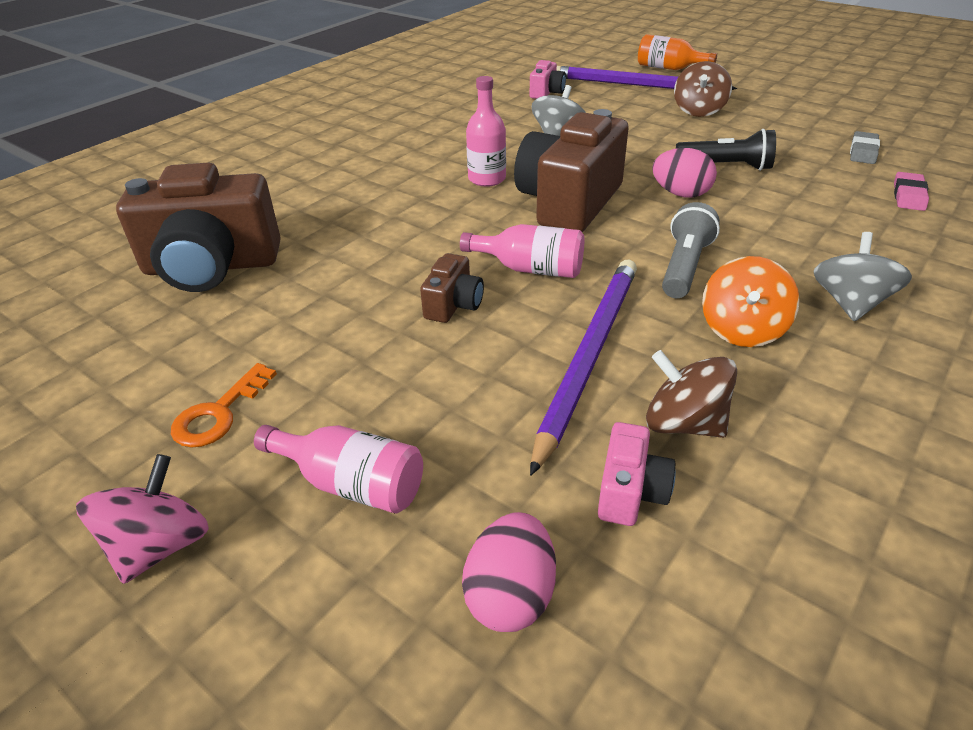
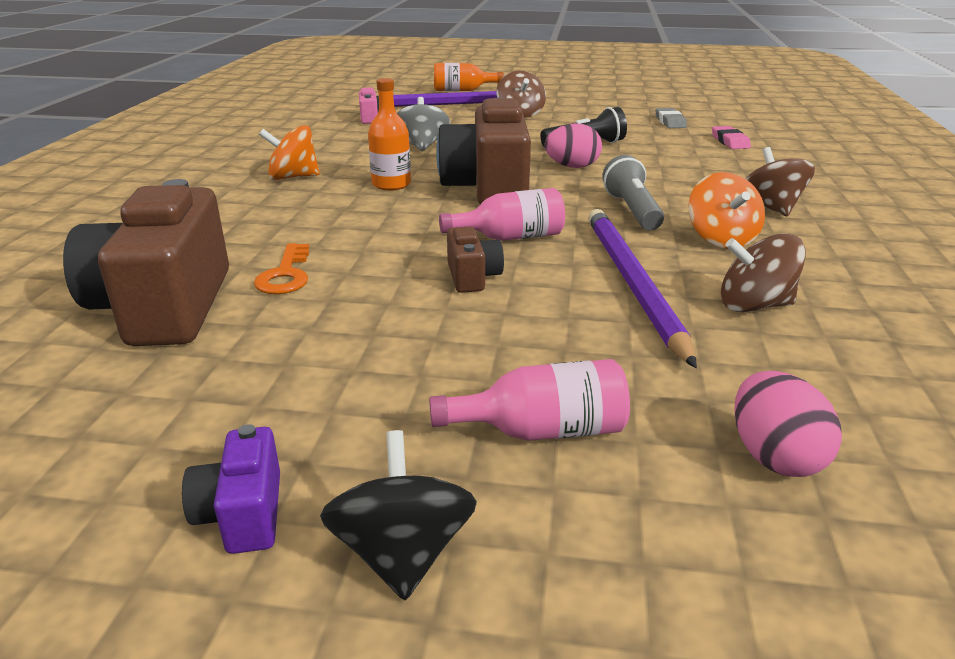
camera: 30 degrees left, 10 degrees down
pink spinning top [76,454,209,584] -> black spinning top [320,430,477,600]
brown camera [116,163,281,292] -> brown camera turned 120 degrees clockwise [63,179,229,346]
orange key [171,363,277,448] -> orange key moved to [254,243,309,294]
pink bottle [466,76,506,187] -> orange bottle [368,78,411,190]
pink camera [598,422,676,526] -> none
grey spinning top [813,232,912,321] -> brown spinning top [745,147,815,217]
none -> purple camera [182,424,280,554]
none -> orange spinning top [259,125,320,180]

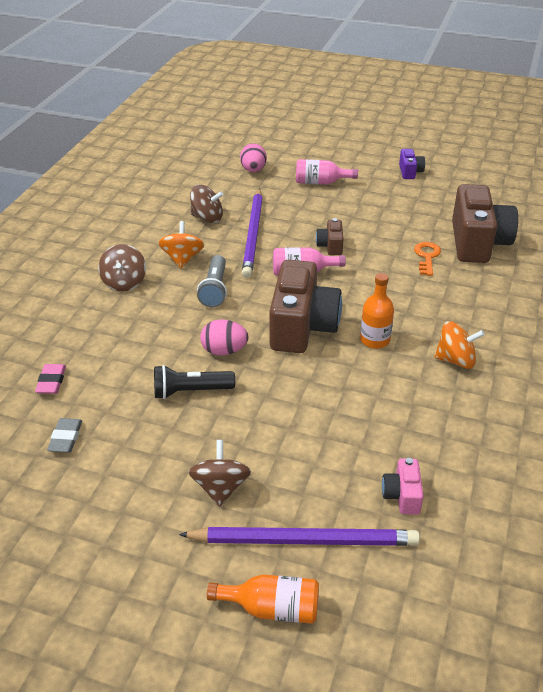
camera: 170 degrees left, 10 degrees up
black spinning top [320,430,477,600] -> none
grey spinning top [397,97,450,151] -> none

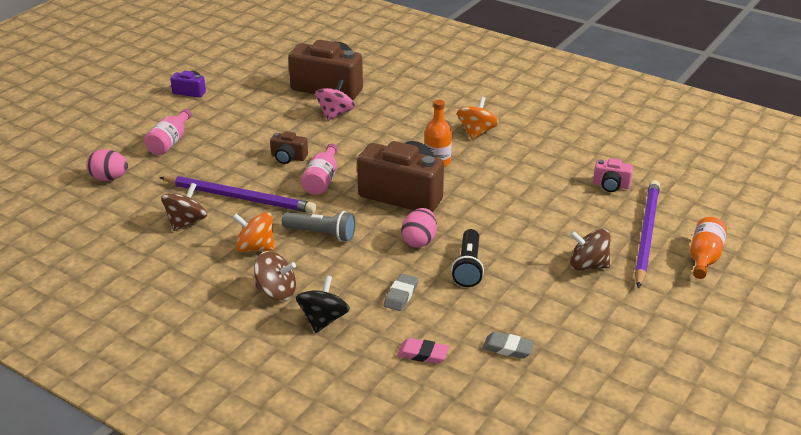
camera: 75 degrees left, 5 degrees down
orange key [414,242,441,276] -> pink spinning top [315,79,355,121]
none -> black spinning top [296,275,350,333]
none -> grey eraser [383,273,418,311]

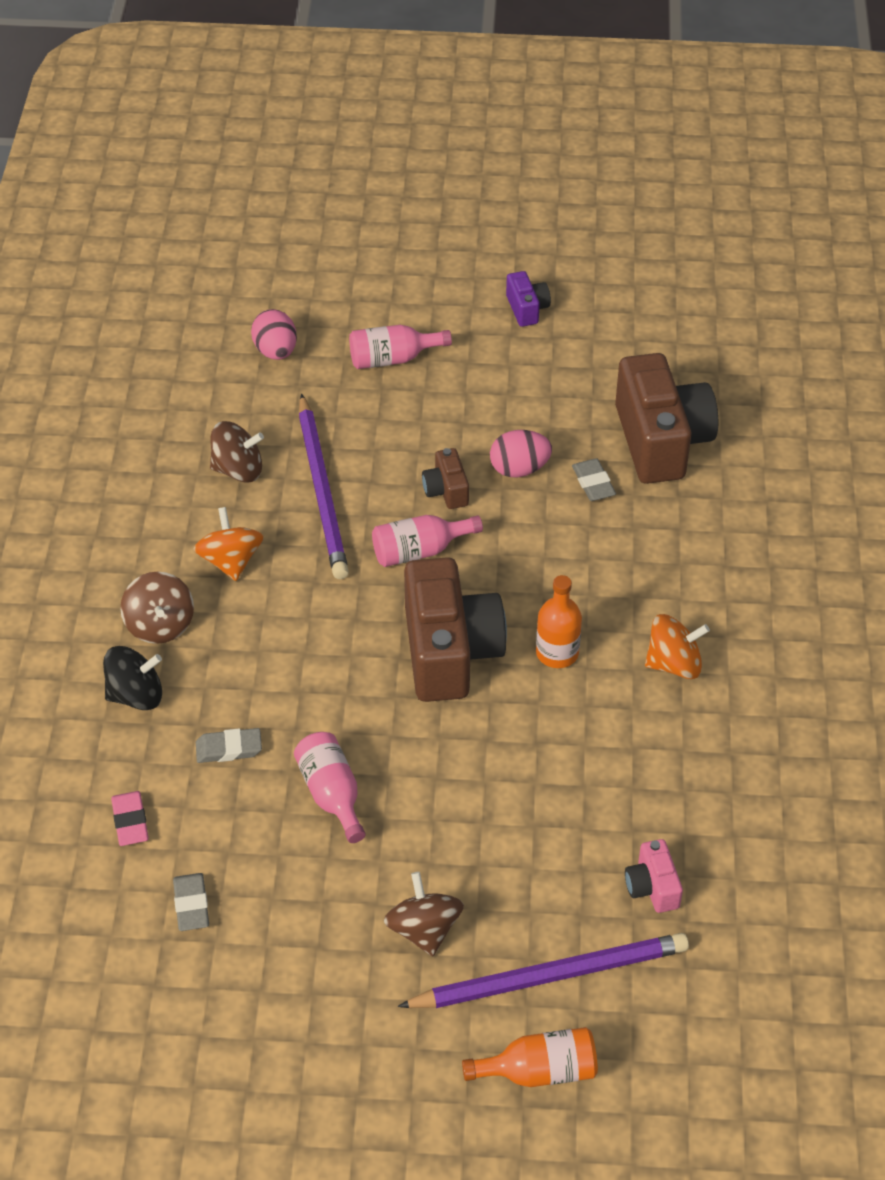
camera: 60 degrees right, 15 degrees up
grey flashlight [282,211,356,242] -> none
pink spinning top [315,79,355,121] -> grey eraser [572,458,616,501]
pink egg [401,208,437,248] -> pink egg moved to [490,430,552,477]
black flashlight [451,229,484,287] -> pink bottle [294,732,366,843]

